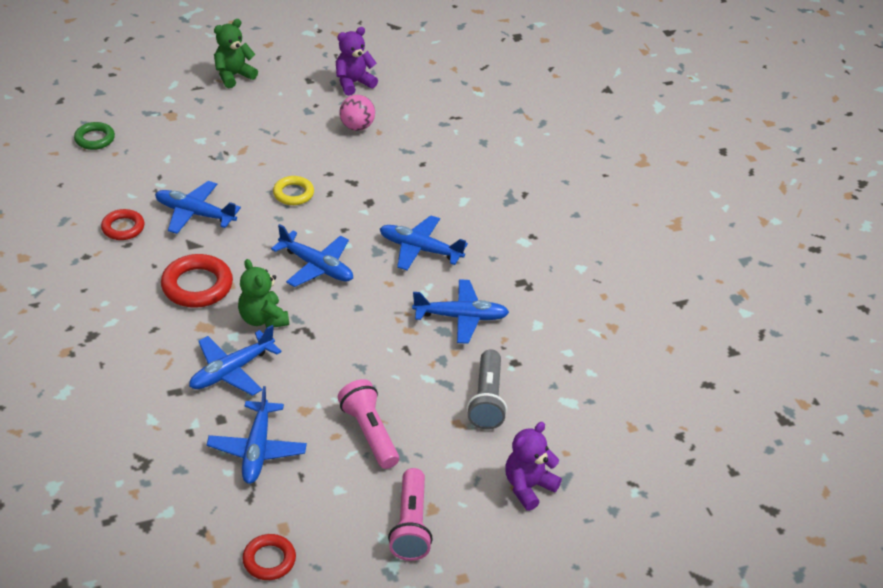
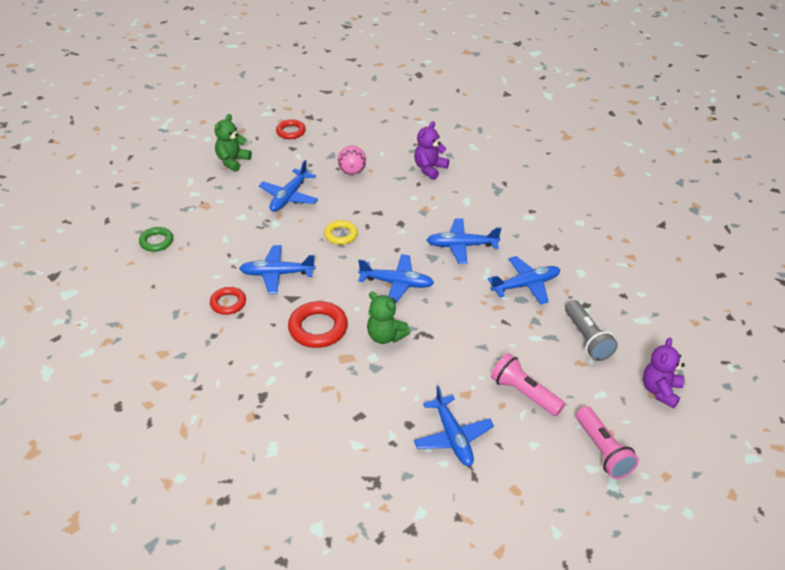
camera: 20 degrees left, 0 degrees up
blue plane [189,325,282,396] -> blue plane moved to [259,160,318,212]
red ring [242,534,296,580] -> red ring moved to [276,119,306,139]
purple teddy bear [336,27,378,96] -> purple teddy bear moved to [414,121,449,180]

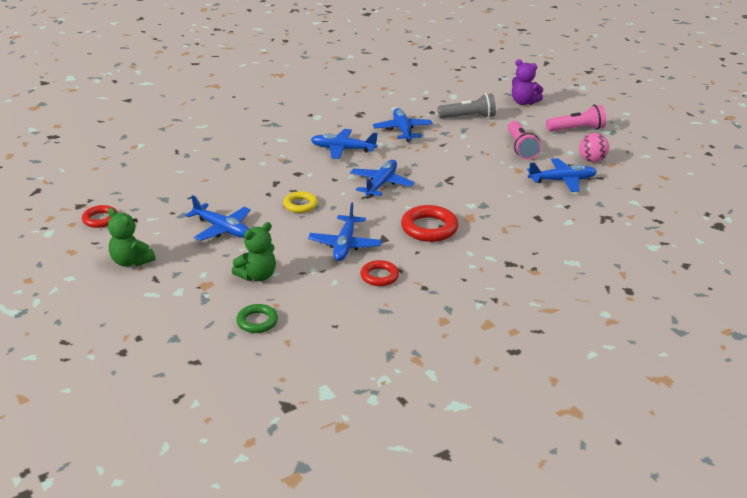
camera: 80 degrees left, 10 degrees down
pink ball [337,146,366,175] -> pink ball moved to [579,133,609,162]
green teddy bear [367,292,410,344] -> green teddy bear moved to [232,222,276,281]
purple teddy bear [414,121,449,180] -> none
blue plane [427,218,501,264] -> blue plane turned 90 degrees clockwise [311,129,378,159]
pink flashlight [491,353,565,416] -> pink flashlight turned 60 degrees counterclockwise [508,121,541,159]

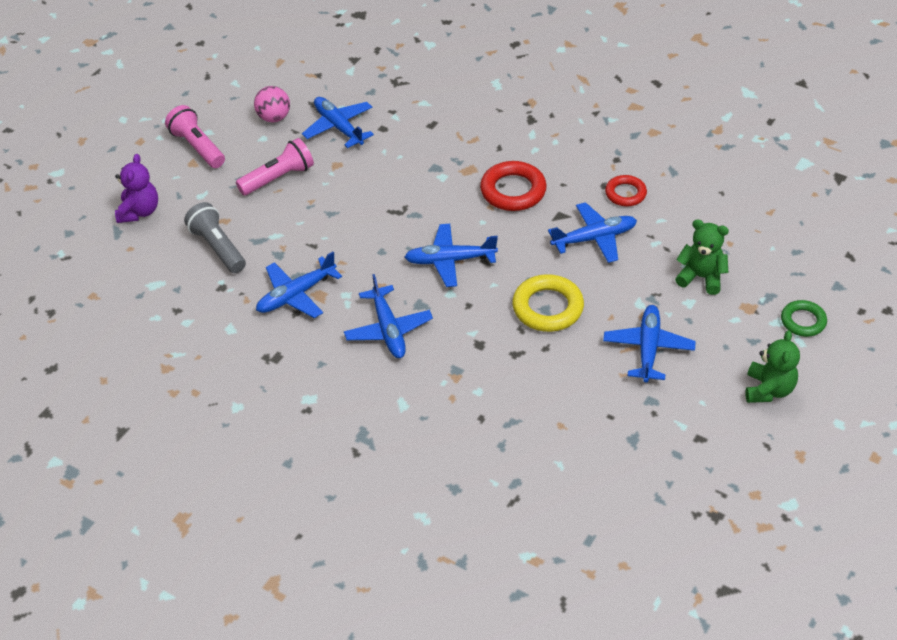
camera: 115 degrees left, 15 degrees up
red ring [82,205,118,228] -> none
green ring [236,304,278,333] -> green ring moved to [781,300,827,337]
yellow ring [283,191,318,213] -> yellow ring [512,274,584,332], size x1.60

